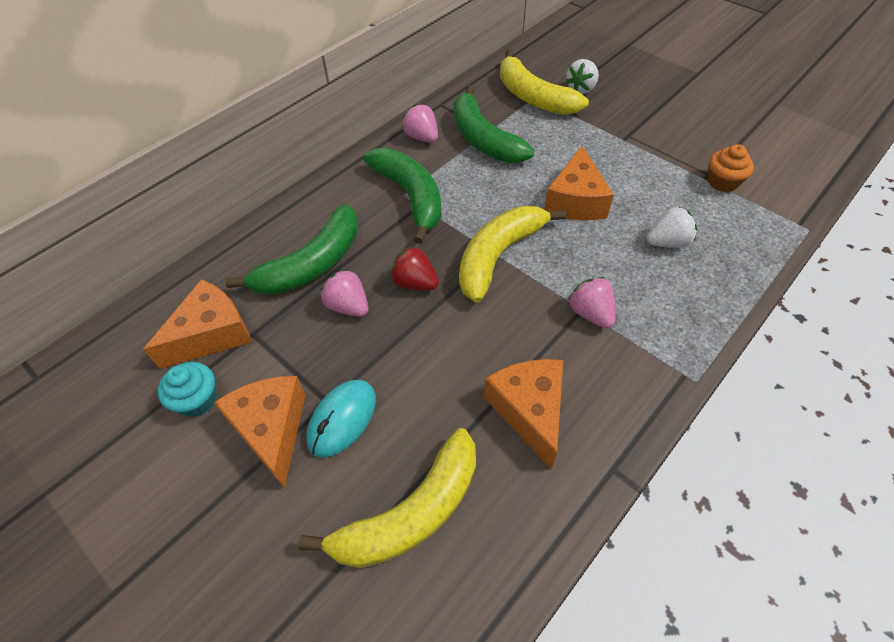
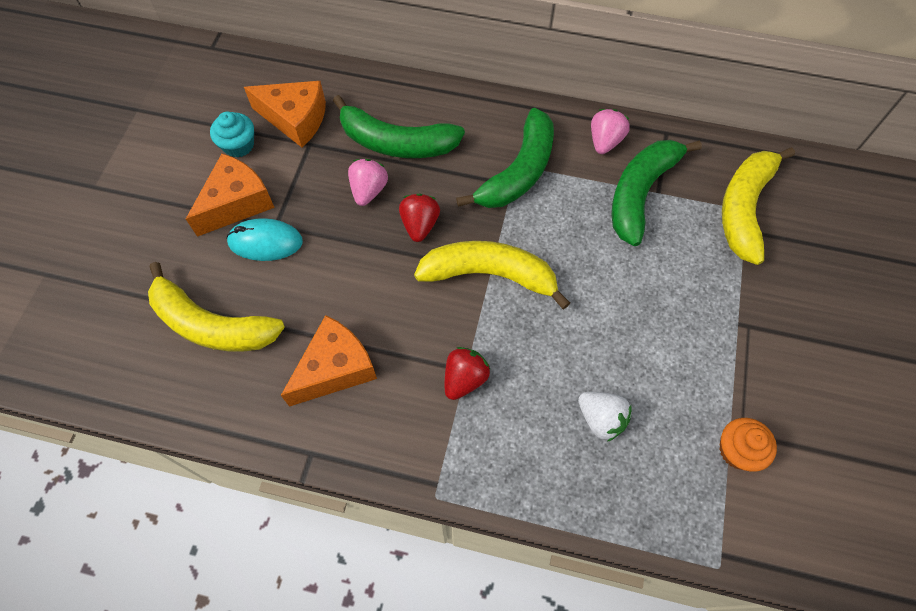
camera: 60 degrees right, 10 degrees up
orange cheese [544,145,614,220] -> none
white strawberry [566,59,599,94] -> none
pink strawberry [568,277,615,328] -> red strawberry [445,347,491,400]

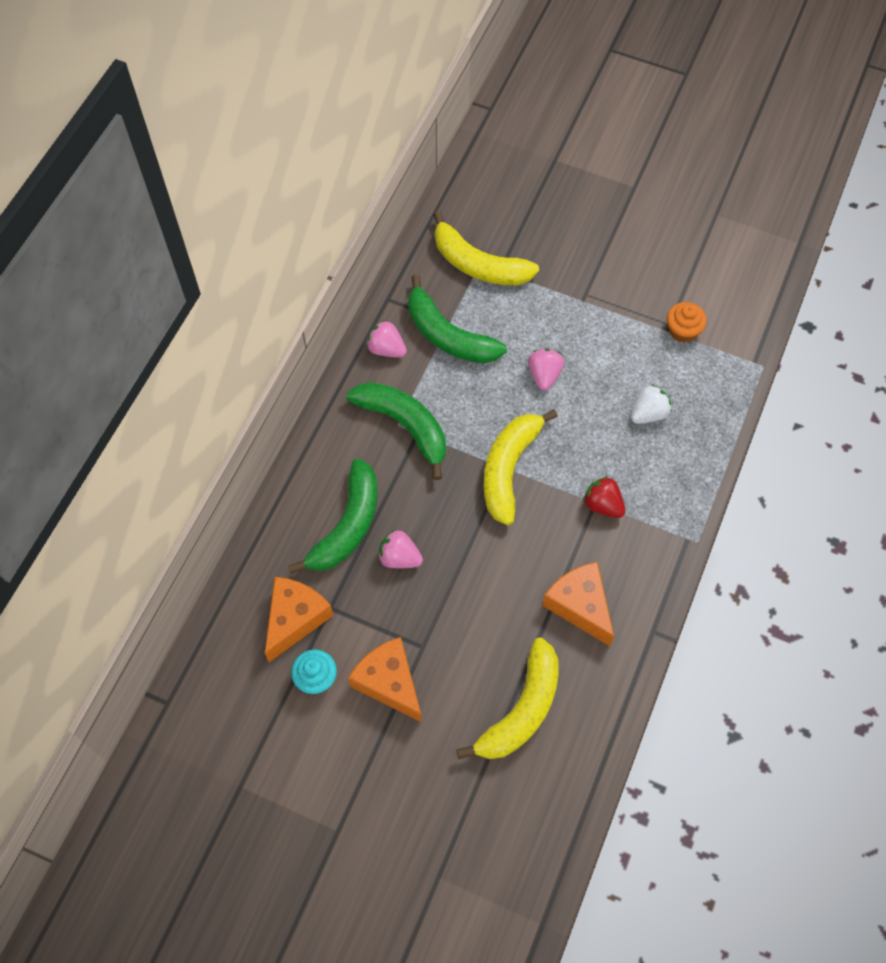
camera: 80 degrees left, 0 degrees up
turquoise mouse [226,218,303,261] -> none
red strawberry [399,194,440,242] -> none
none -> pink strawberry [528,348,564,391]

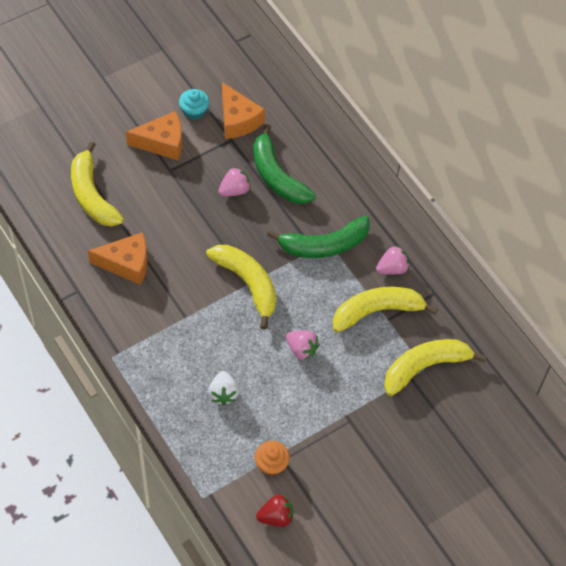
camera: 120 degrees right, 5 degrees down
green banana [408,274,507,363] -> yellow banana [333,287,438,333]
red strawberry [583,476,625,518] -> red strawberry moved to [256,495,293,527]

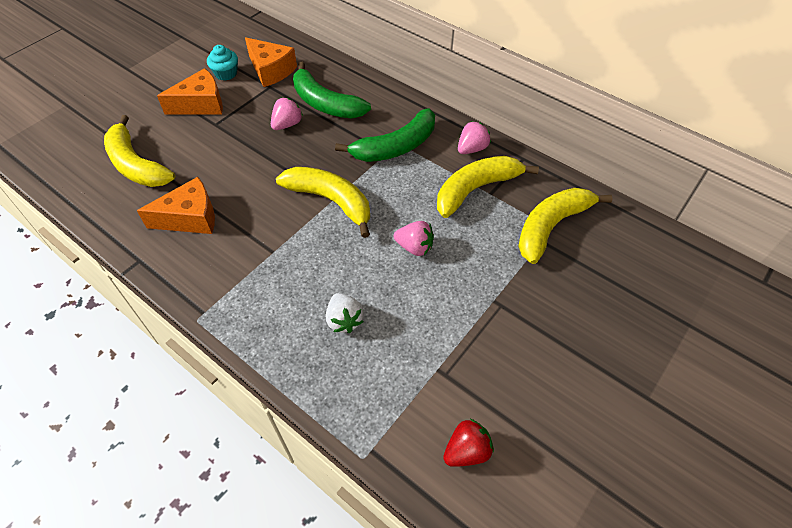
camera: 15 degrees left, 5 degrees down
orange cupcake [254,441,290,476] -> none

